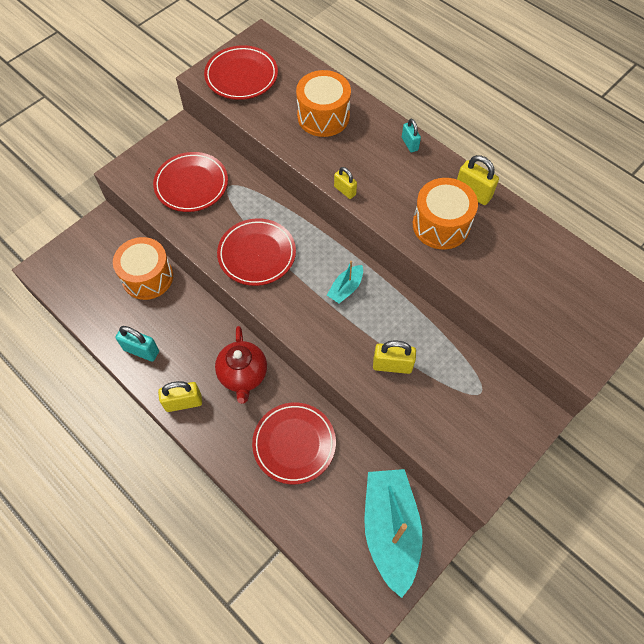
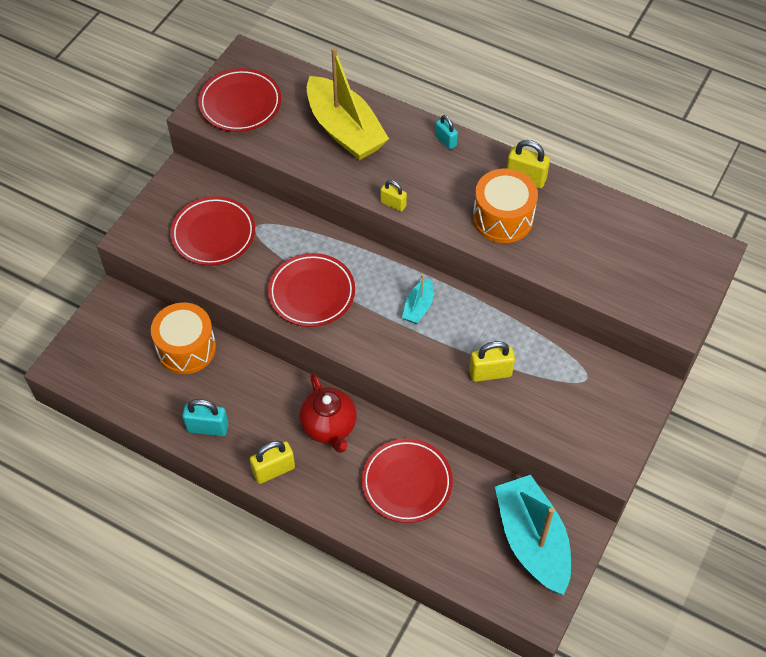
camera: 15 degrees left, 5 degrees down
orange drum [296,70,351,137] -> yellow boat [307,47,389,160]

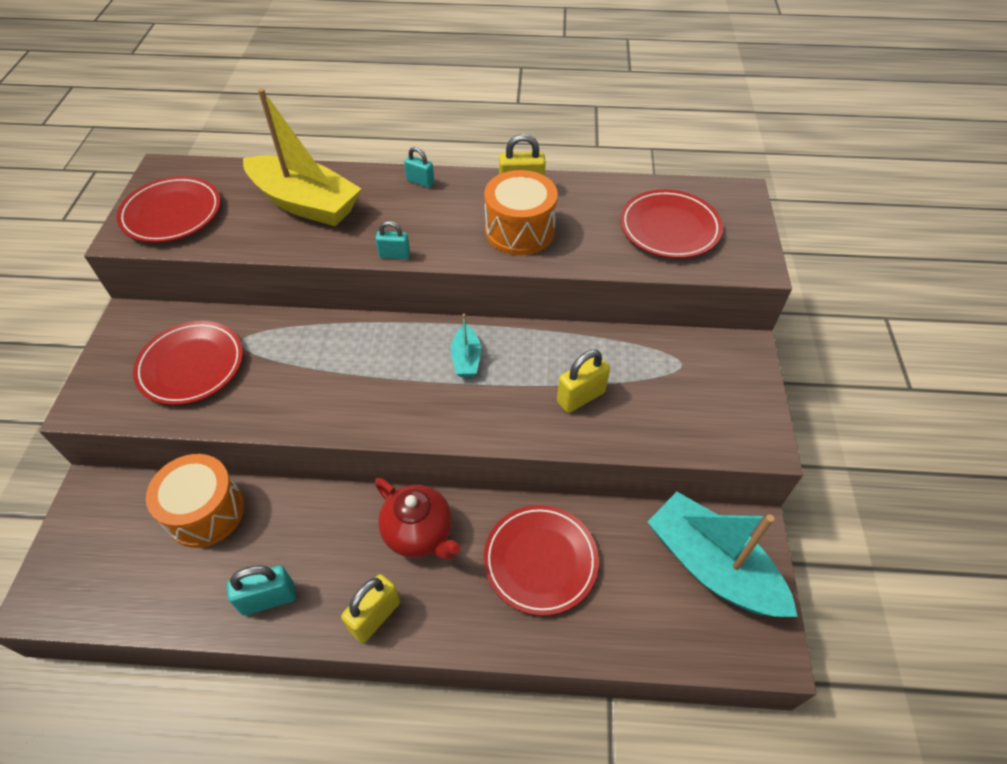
camera: 25 degrees left, 5 degrees down
red plate [268,253,355,327] -> red plate moved to [620,189,723,258]
yellow padlock [380,180,407,212] -> turquoise padlock [375,221,410,259]

